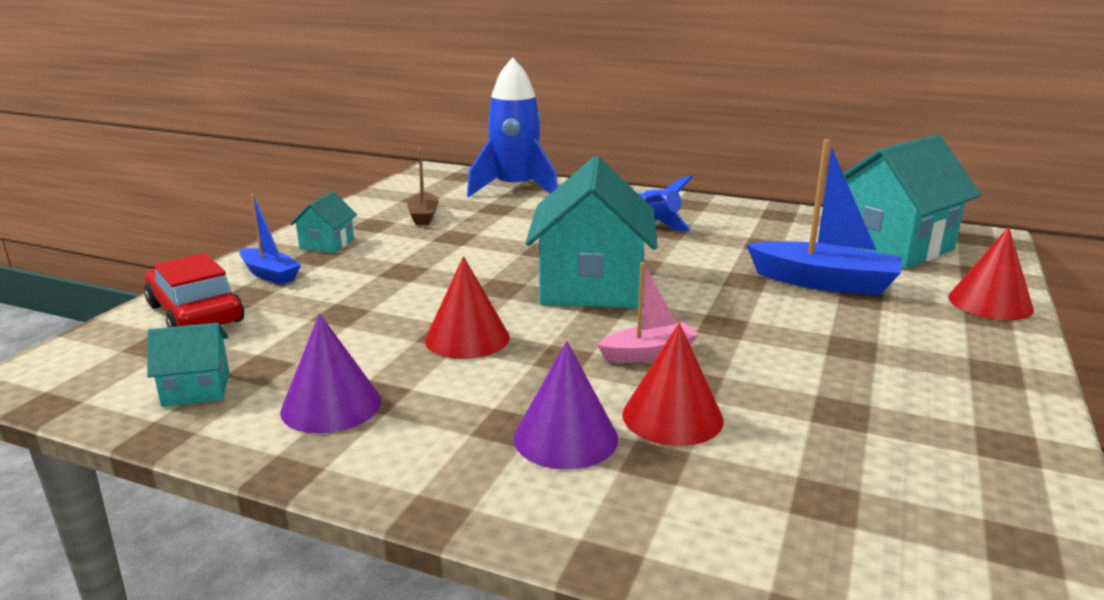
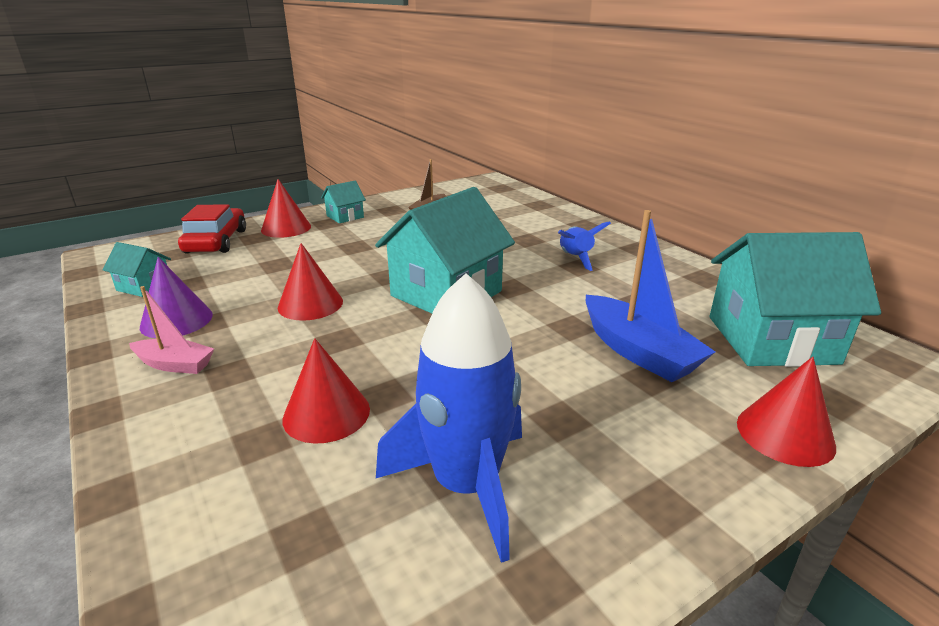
camera: 35 degrees right, 5 degrees up
blue boat [240,194,301,285] -> red cone [261,179,311,238]
blue rocket [467,57,558,197] -> blue rocket moved to [376,273,522,563]
purple cone [514,341,618,470] -> none
pink boat [597,262,699,363] -> pink boat moved to [129,286,214,374]

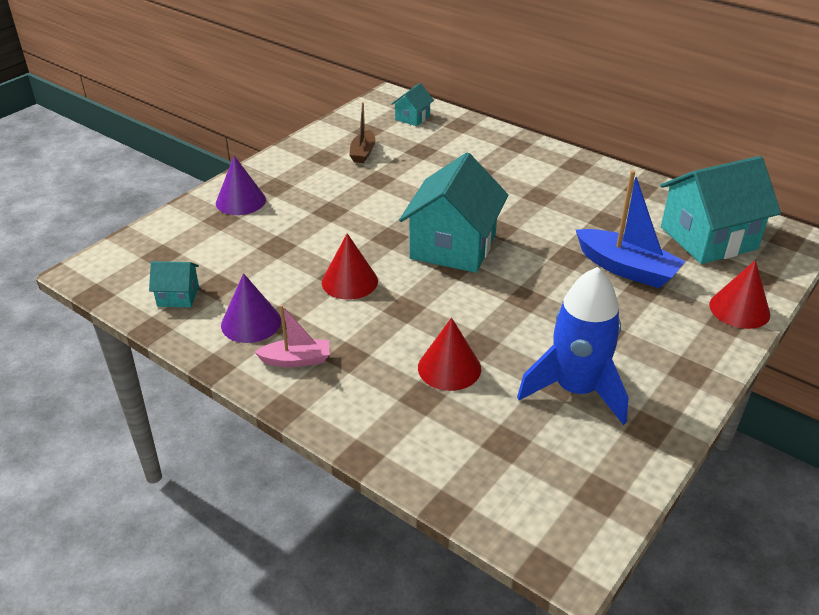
camera: 20 degrees left, 10 degrees up
red car [178,204,246,253] -> none
red cone [261,179,311,238] -> purple cone [216,156,266,215]
turquoise house [321,181,366,224] -> turquoise house moved to [391,83,434,126]
blue rocket [558,221,611,271] -> none

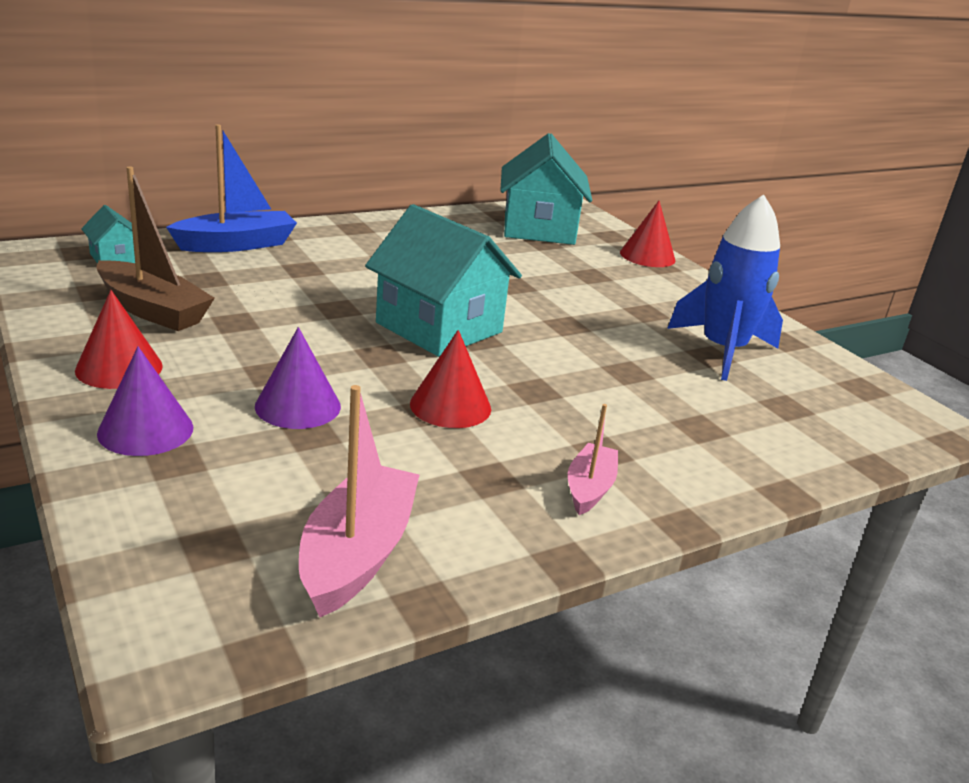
camera: 70 degrees left, 10 degrees down
turquoise house [149,261,199,307] -> pink boat [299,385,419,617]
purple cone [221,273,281,343] -> purple cone moved to [255,327,341,429]
brown boat [349,102,376,163] -> brown boat [96,167,215,331], size x1.71
red cone [418,318,481,391] -> red cone moved to [75,290,163,389]
blue boat [576,170,686,288] -> blue boat moved to [166,124,297,252]

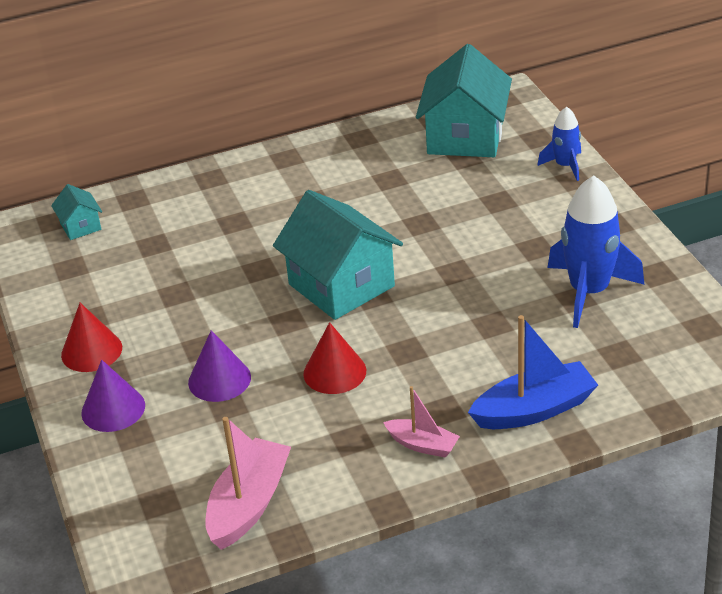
camera: 15 degrees right, 10 degrees up
brown boat [96,167,215,331] -> none
blue boat [166,124,297,252] -> blue boat moved to [468,315,598,429]
pink boat [568,404,618,515] -> pink boat turned 90 degrees clockwise [383,386,460,458]
red cone [620,201,675,267] -> blue rocket [537,107,581,181]

